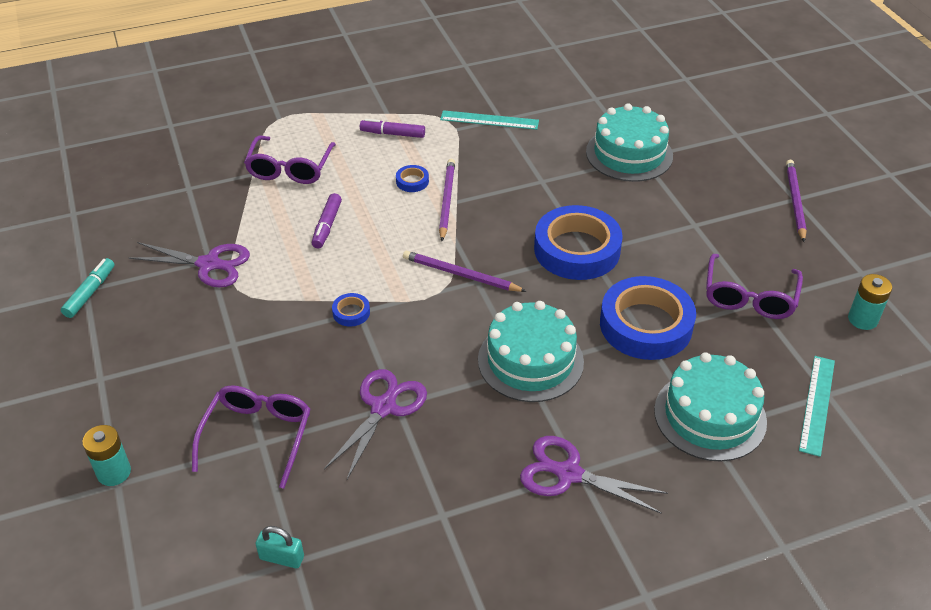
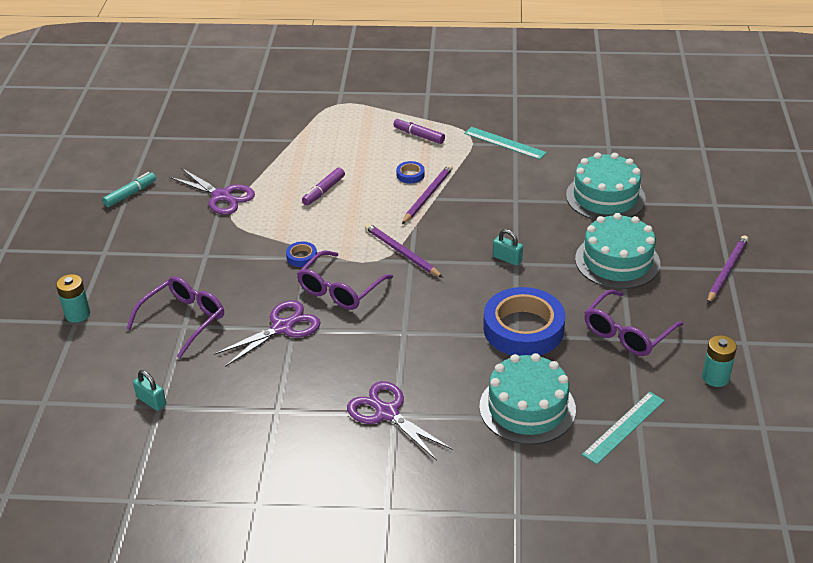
camera: 25 degrees right, 5 degrees down
purple glasses [244,136,336,184] -> purple glasses moved to [297,250,393,310]
turquoise cake [478,301,584,402] -> turquoise cake moved to [575,213,660,289]
blue tape [534,205,623,280] -> turquoise padlock [493,229,523,266]

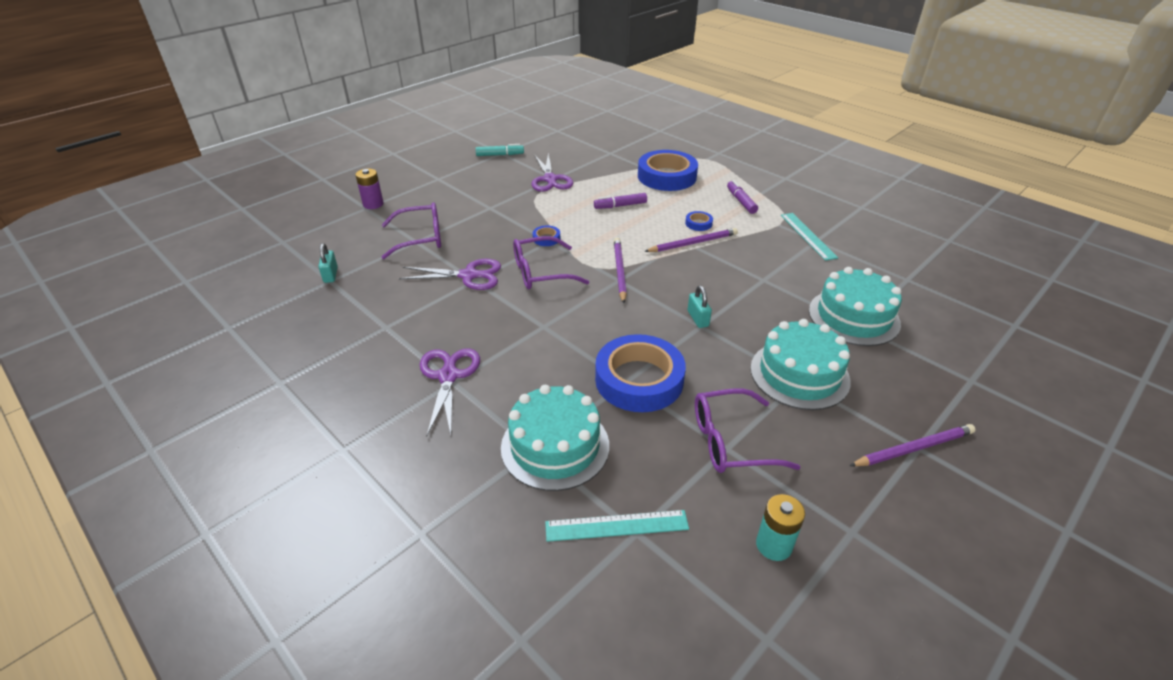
camera: 40 degrees right, 0 degrees up
turquoise battery [56,274,90,323] -> purple battery [355,169,383,209]
none -> blue tape [638,150,698,191]

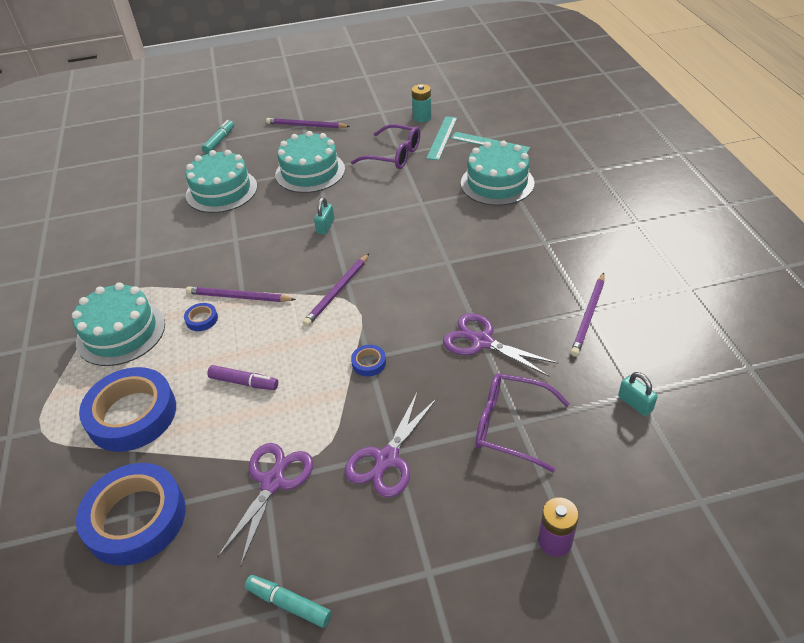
camera: 145 degrees left, 5 degrees up
turquoise padlock [318,243,338,283] -> turquoise padlock turned 60 degrees counterclockwise [618,372,658,416]
purple scissors [420,348,480,437] -> purple scissors moved to [345,391,437,497]
purple glasses [513,236,589,289] -> none
blue tape [595,334,686,412] -> blue tape moved to [76,463,186,566]
purple marker [727,180,758,214] -> turquoise cake [72,282,165,366]
turquoise ruler [781,213,838,261] -> turquoise ruler moved to [426,116,457,160]
none -> turquoise marker [202,120,234,154]
none -> purple pencil [571,273,605,357]

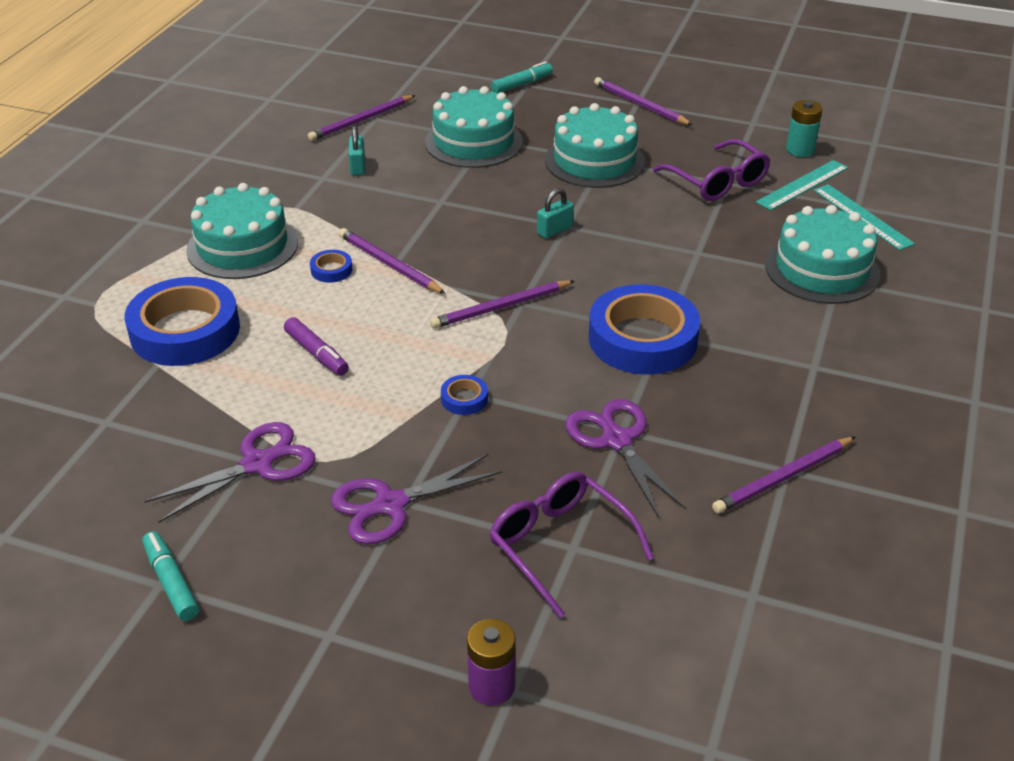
camera: 30 degrees right, 5 degrees down
blue tape [76,463,186,566] -> blue tape moved to [589,284,701,374]
turquoise padlock [618,372,658,416] -> turquoise padlock moved to [349,126,365,175]
none -> purple pencil [308,95,416,141]

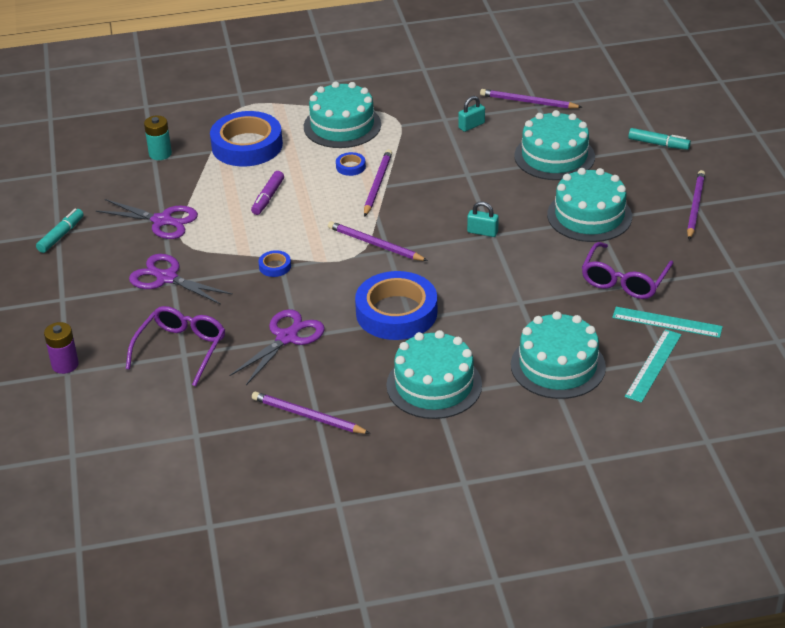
camera: 60 degrees right, 0 degrees up
turquoise battery [786,100,823,157] -> turquoise battery moved to [144,116,172,160]
none -> turquoise cake [386,330,482,419]

